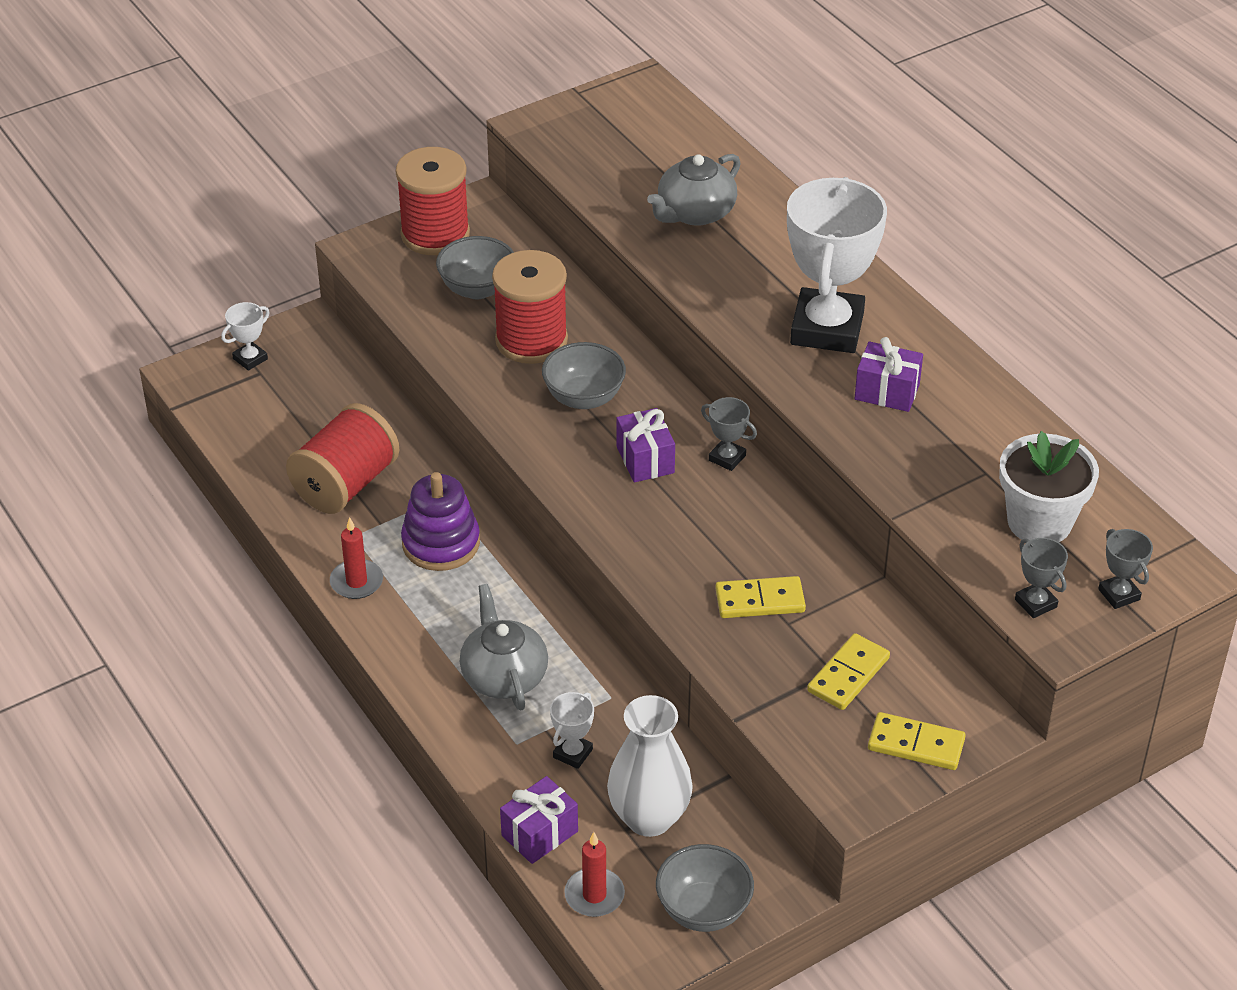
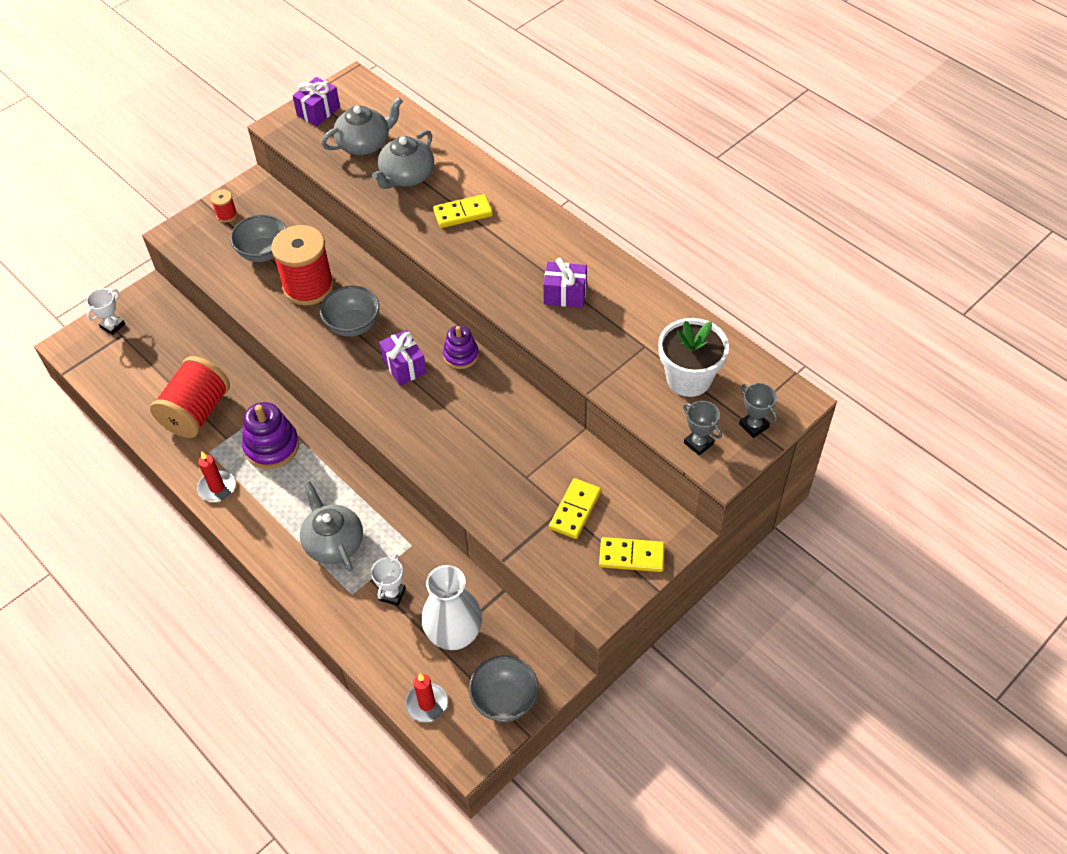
camera: 10 degrees left, 10 degrees up
red spool [396,147,470,255] -> red spool [211,190,237,222], size x0.43
purple gift [500,776,578,864] -> purple gift moved to [292,77,340,126]
grey trophy [701,397,757,471] -> purple stacking toy [443,325,479,369]
yellow domino [715,576,806,618] -> yellow domino moved to [433,194,493,228]
white trophy [787,177,887,353] -> none
none -> grey teapot [321,97,403,155]

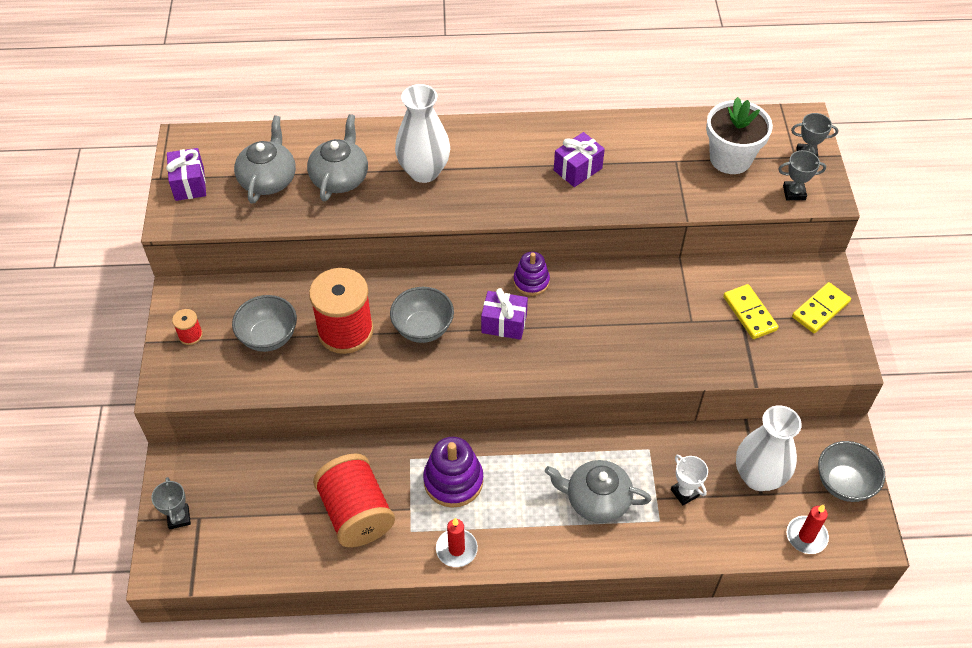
camera: 50 degrees left, 0 degrees up
white trophy [86,289,125,335] -> grey trophy [151,477,191,529]
grey teapot [372,130,434,189] -> grey teapot turned 150 degrees counterclockwise [307,114,368,201]
yellow domino [433,194,493,228] -> white vase [395,84,450,183]

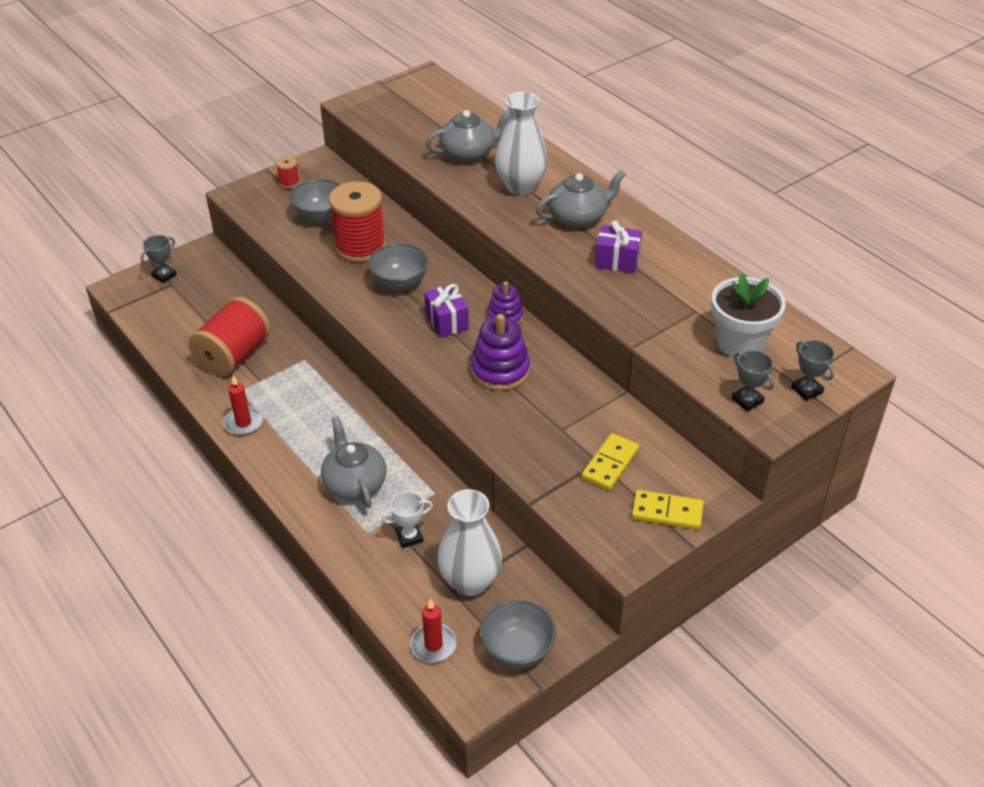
camera: 55 degrees right, 10 degrees down
purple gift [166,148,206,201] -> none
grey teapot [234,116,296,204] -> grey teapot moved to [536,170,626,227]
purple stacking toy [423,437,483,508] -> purple stacking toy moved to [471,314,530,391]
white trophy [671,455,708,505] -> white trophy turned 45 degrees clockwise [382,491,433,548]

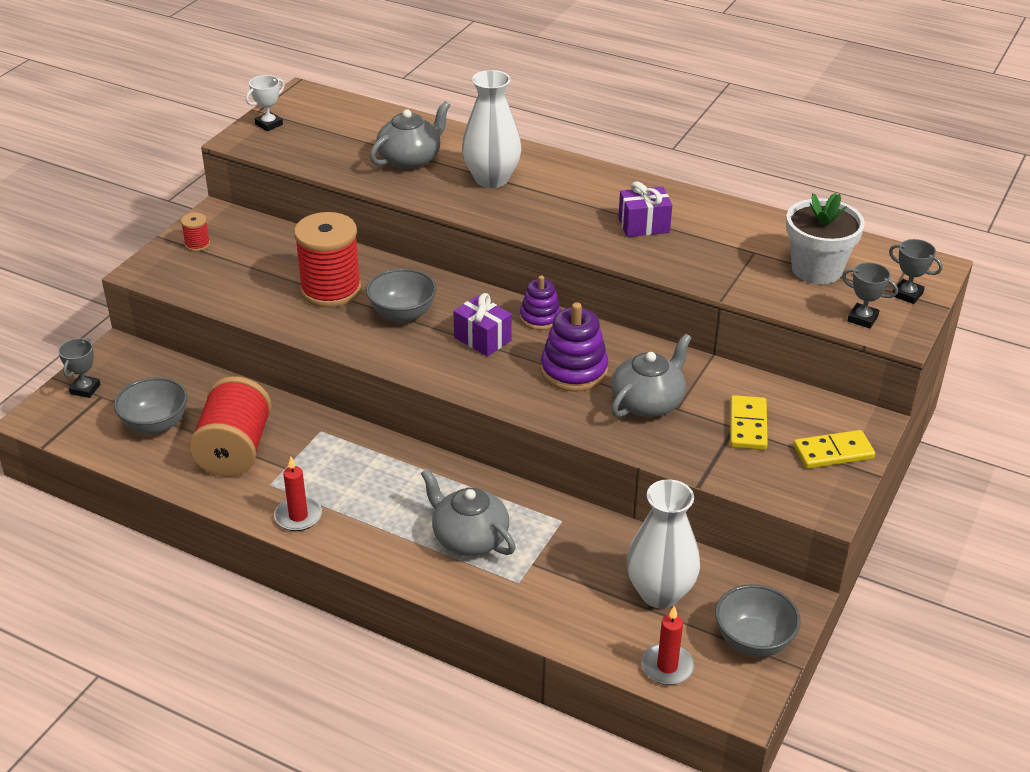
camera: 25 degrees left, 5 degrees down
grey bowl [290,179,340,223] -> grey bowl moved to [114,377,188,434]
white trophy [382,491,433,548] -> white trophy moved to [246,75,285,131]
grey teapot [536,170,626,227] -> grey teapot moved to [611,334,692,417]

